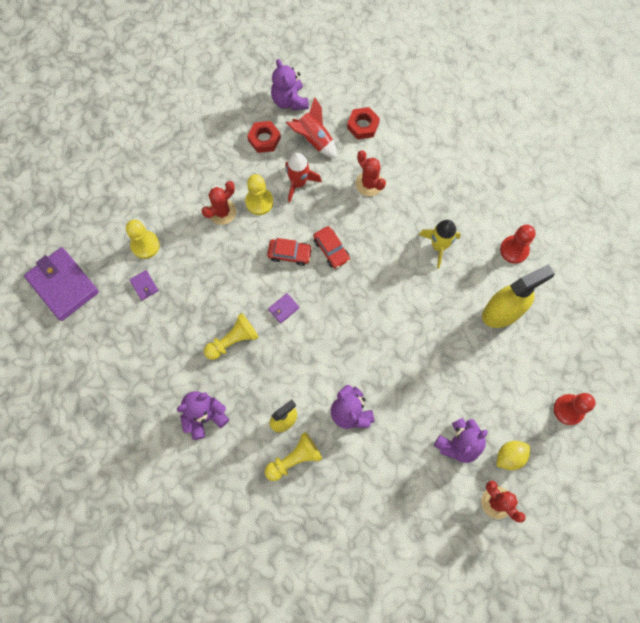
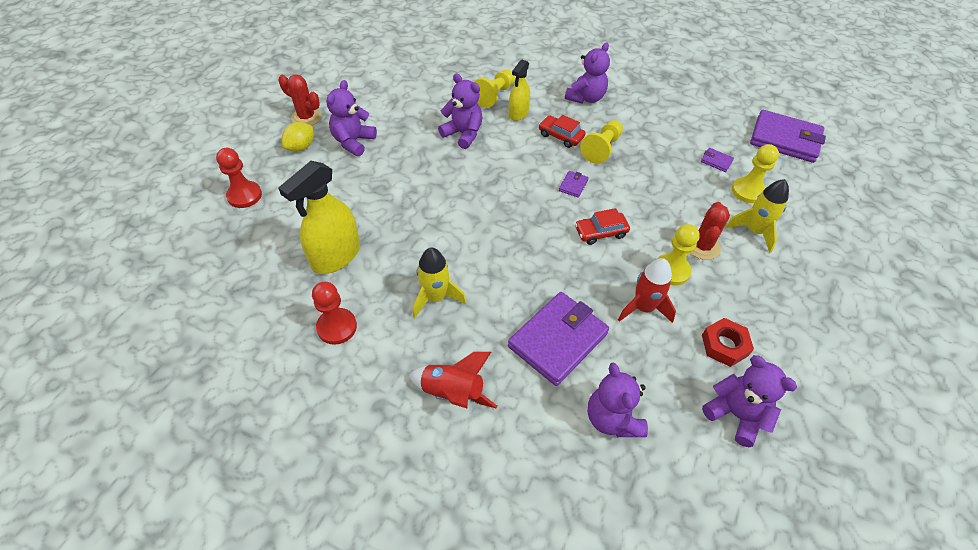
camera: 155 degrees right, 20 degrees down
red rocket [286,97,337,158] -> red rocket moved to [409,352,498,409]
red car [313,226,350,269] -> red car moved to [539,115,586,148]
red nut [347,107,380,139] -> purple teddy bear [588,363,648,437]
red cactus [356,150,386,196] -> purple wallet [508,292,609,386]
none -> yellow rocket [726,179,789,253]

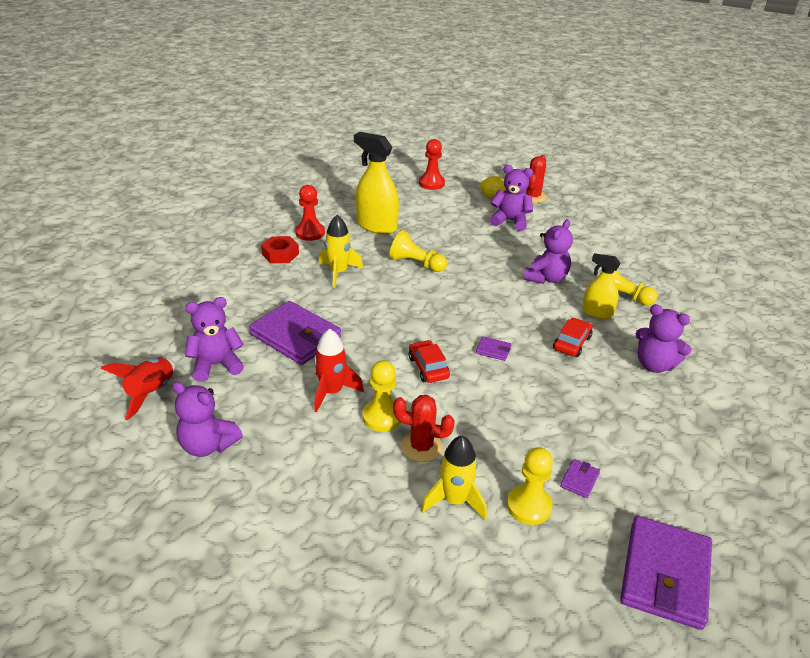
camera: 85 degrees right, 15 degrees down
red rocket [409,352,498,409] -> red rocket moved to [101,357,175,420]
yellow pawn [580,120,623,164] -> yellow pawn moved to [389,230,447,272]
red nut [702,318,754,367] -> red nut moved to [261,236,299,263]
purple teddy bear [702,355,797,447] -> purple teddy bear turned 75 degrees clockwise [172,382,243,457]

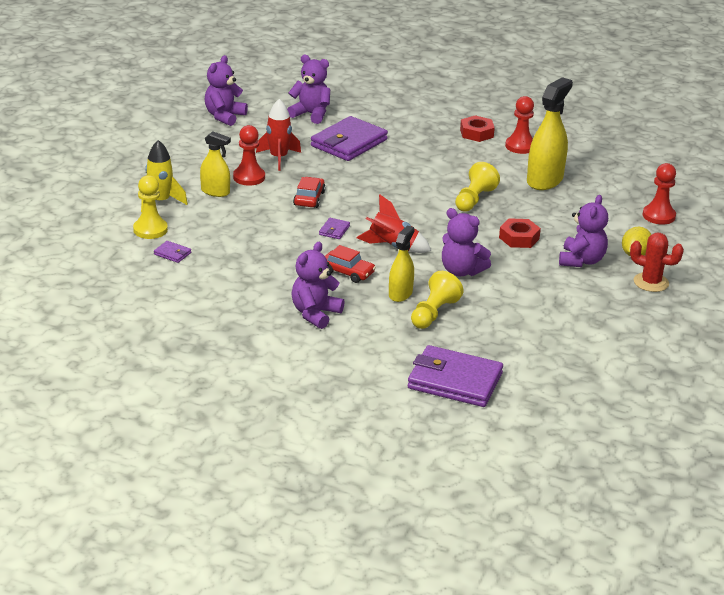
camera: 90 degrees right, 5 degrees down
red rocket [101,357,175,420] -> red rocket moved to [356,194,431,253]
purple teddy bear [185,297,244,382] -> purple teddy bear turned 45 degrees counterclockwise [287,55,330,124]
yellow rocket [319,215,363,288] -> none
yellow pawn [362,360,401,432] -> red pawn [233,125,265,186]
red cactus [393,395,455,462] -> yellow spray bottle [200,132,231,197]
red car [409,340,450,383] -> red car turned 60 degrees counterclockwise [293,177,326,208]
purple wallet [620,516,712,630] -> purple wallet moved to [408,345,503,407]
none -> red nut [499,218,541,248]

